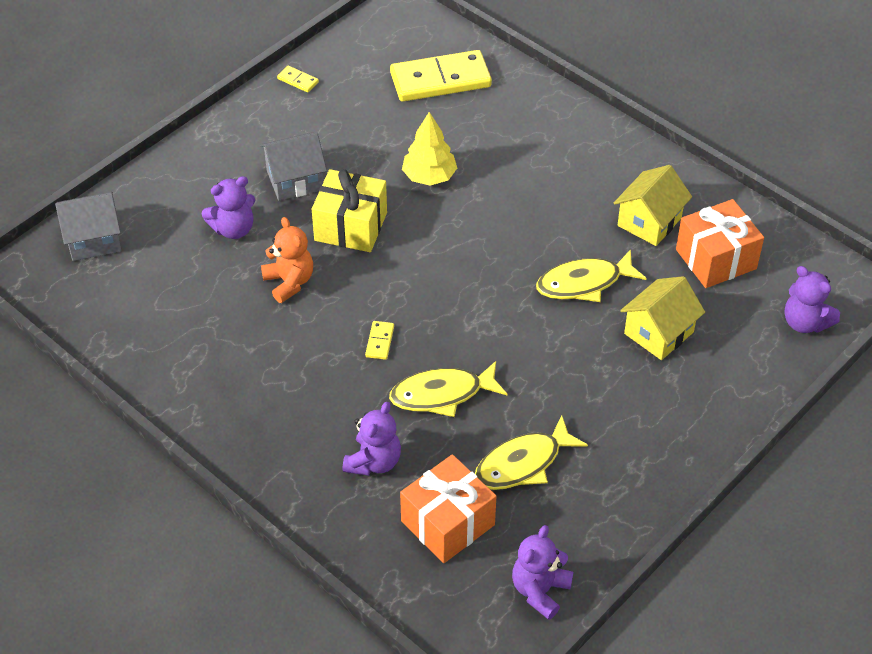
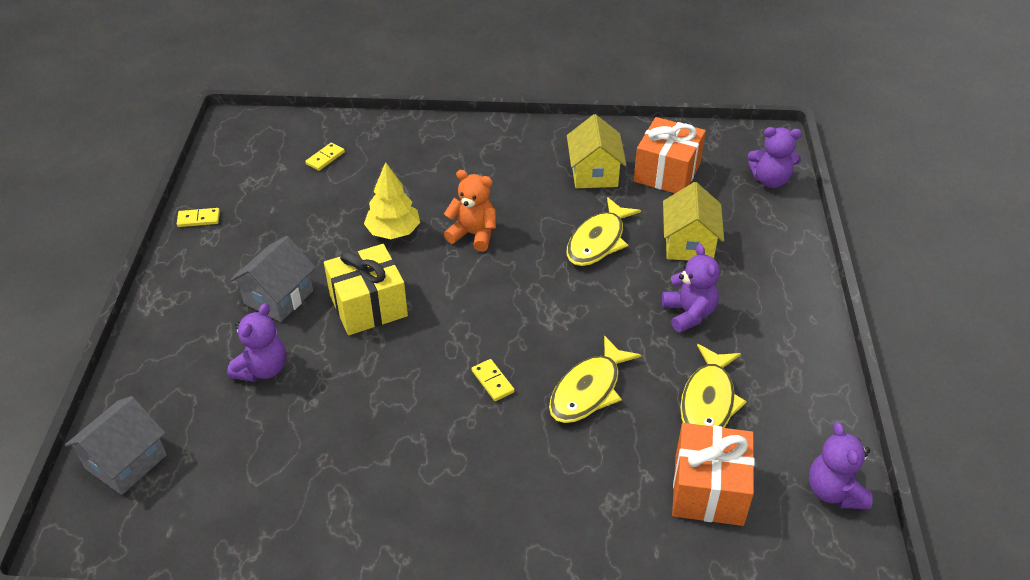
camera: 40 degrees left, 5 degrees down
orange teddy bear [261,217,313,303] -> orange teddy bear moved to [444,170,496,252]
purple teddy bear [343,402,401,476] -> purple teddy bear moved to [662,244,720,333]
yellow domino [390,50,492,102] -> yellow domino [305,142,345,171], size x0.41

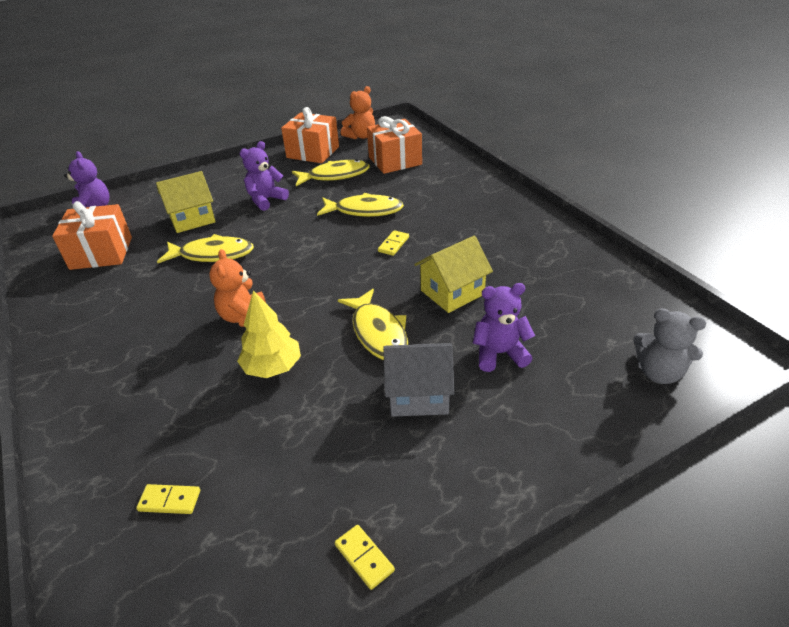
camera: 120 degrees left, 5 degrees down
grey house [65,396,167,495] -> grey teddy bear [633,308,706,384]
yellow gift [324,244,408,335] -> yellow fish [338,289,408,360]
yellow house [567,114,626,188] -> yellow house moved to [414,236,493,313]
purple teddy bear [809,422,872,509] -> orange teddy bear [341,86,375,139]
none -> orange gift [281,107,339,163]

